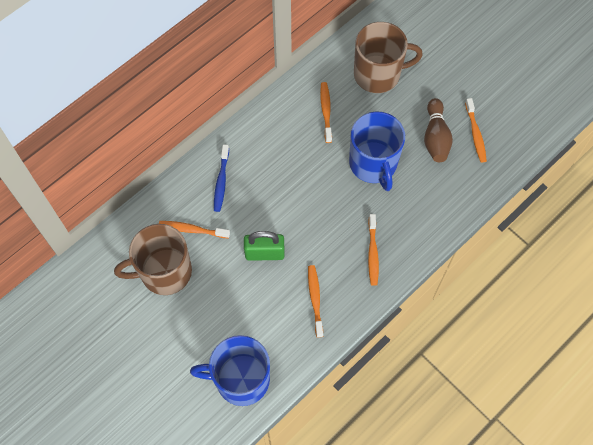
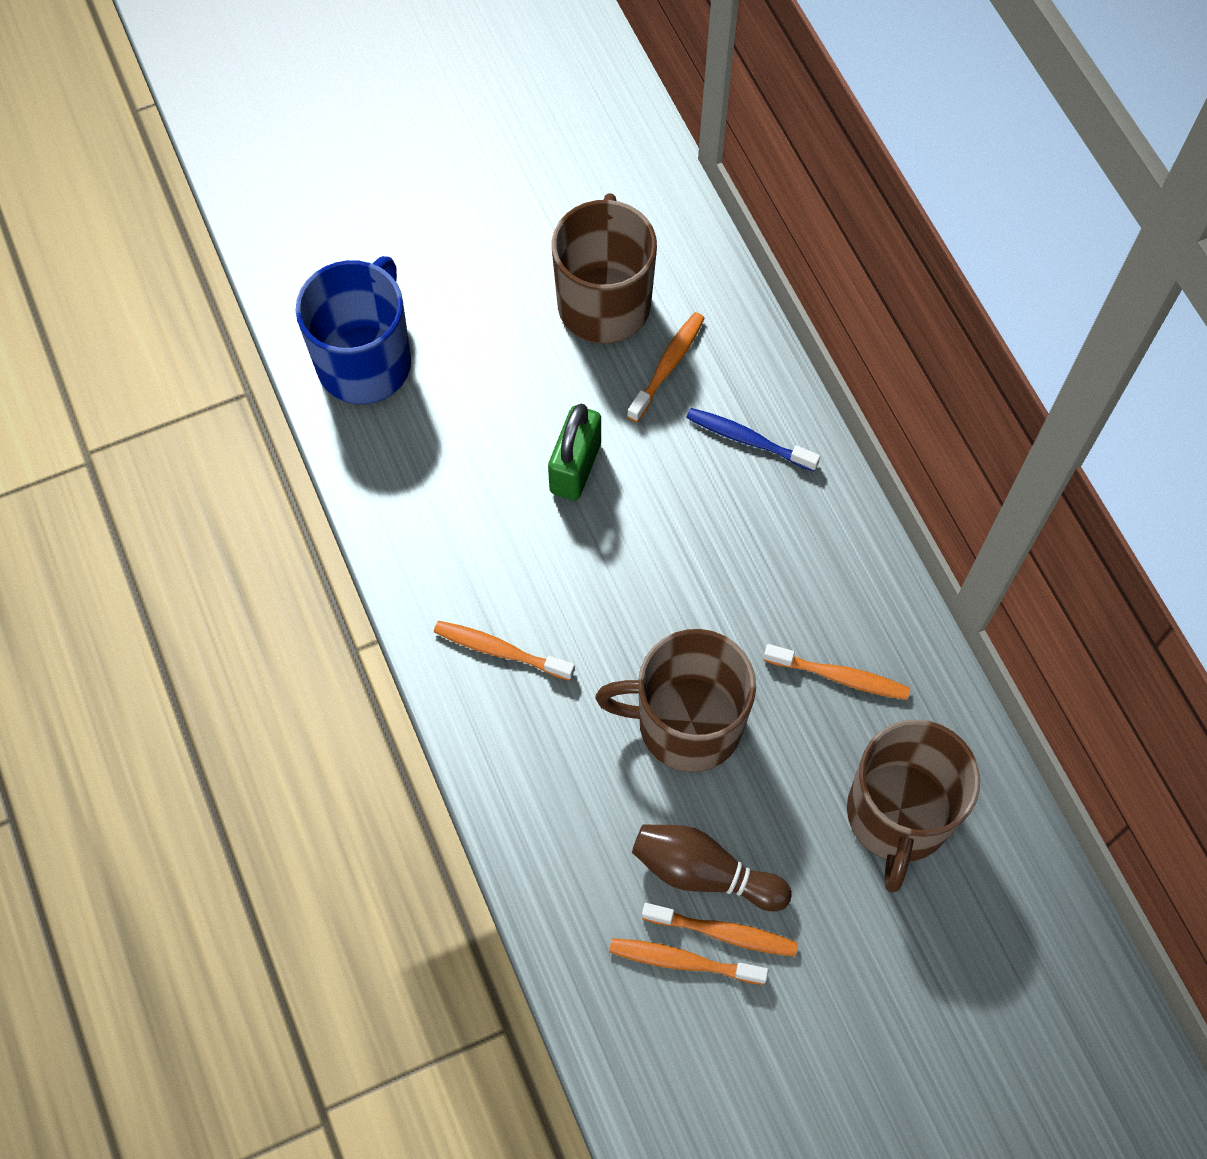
camera: 110 degrees right, 0 degrees up
orange toothbrush [308,265,323,338] -> orange toothbrush moved to [642,903,798,957]
blue mug [349,111,405,191] -> brown mug [595,629,756,772]

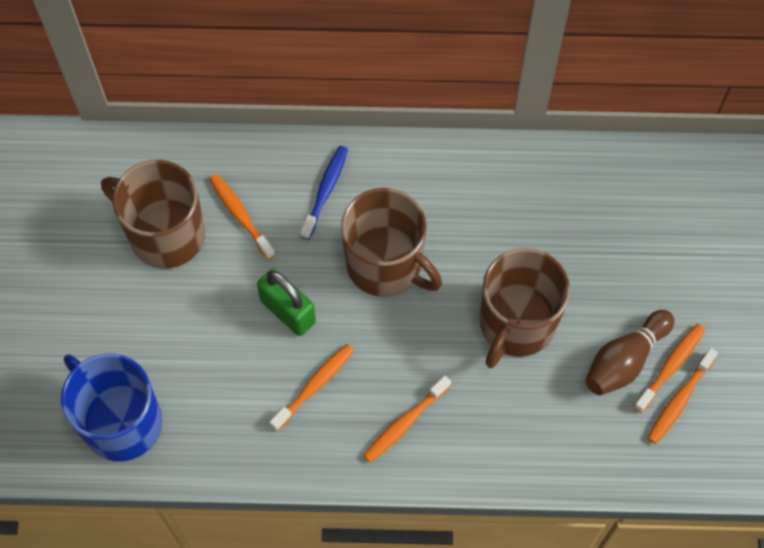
camera: 65 degrees left, 0 degrees up
blue toothbrush [686,408,820,471] -> blue toothbrush turned 150 degrees clockwise [300,146,348,240]
orange toothbrush [763,644,910,700] -> orange toothbrush moved to [269,344,354,431]
brown mug [847,719,980,893] -> brown mug moved to [341,188,442,297]

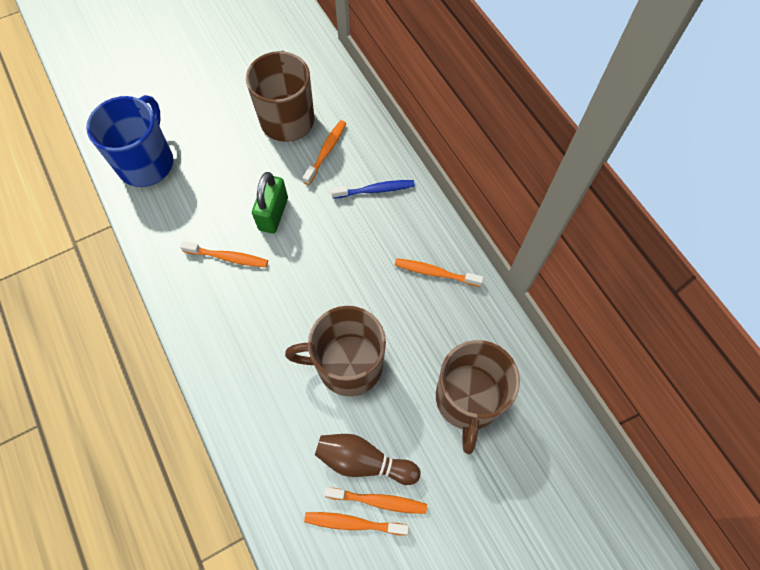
camera: 60 degrees right, 0 degrees up
brown mug [341,188,442,297] -> brown mug moved to [436,340,520,454]
orange toothbrush [363,376,451,463] -> orange toothbrush moved to [395,258,484,287]

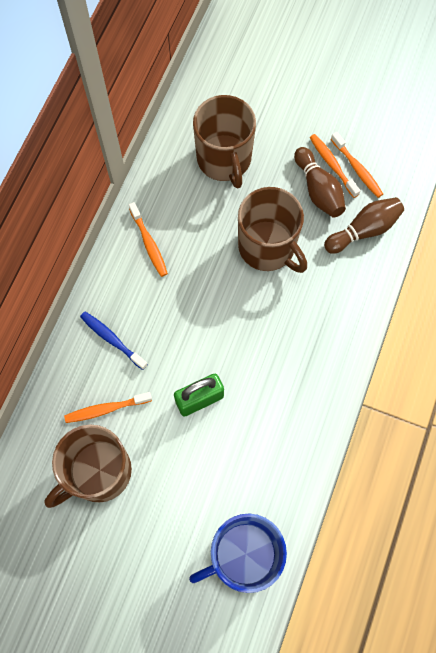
camera: 130 degrees left, 5 degrees up
orange toothbrush [180,241,268,267] -> none
brown mug [436,340,520,454] -> brown mug turned 105 degrees clockwise [193,95,256,188]
none -> brown bowling pin [324,197,404,254]

